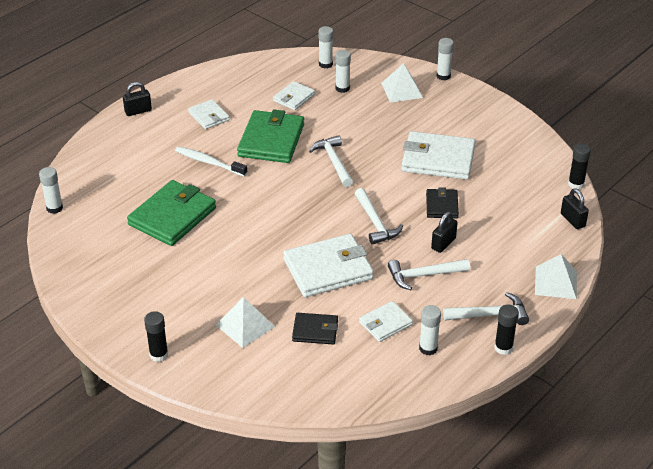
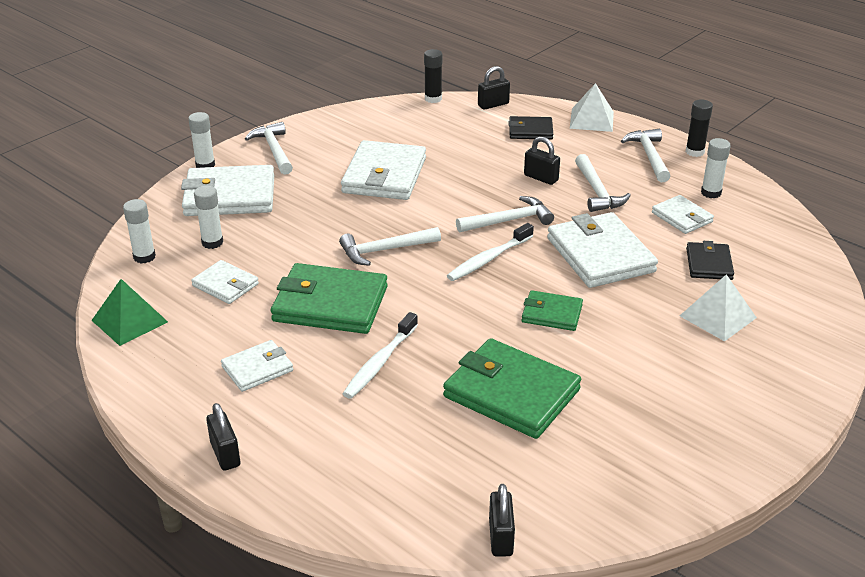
camera: 90 degrees left, 5 degrees down
white glue stick [39,167,63,214] -> black padlock [489,484,515,556]
black glue stick [144,311,168,362] -> none
white pyramid [381,63,423,102] -> white wallet [181,165,274,216]
black wallet [426,187,459,219] -> black wallet moved to [509,116,553,140]
none -> green pyramid [91,279,168,346]
none -> white hammer [245,122,293,175]
none -> white toothbrush [447,223,534,281]
none -> green wallet [522,290,583,331]

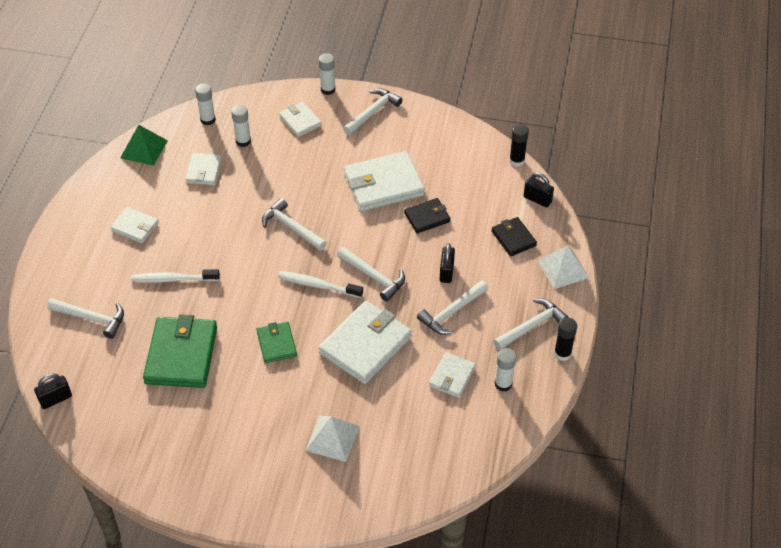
camera: 60 degrees right, 15 degrees up
white wallet [181,165,274,216] -> white wallet [279,102,322,137], size x0.54
black padlock [206,403,240,471] -> none
green wallet [271,263,388,334] -> none
black wallet [686,241,734,280] -> black wallet moved to [404,198,451,233]
none -> white hammer [47,298,124,339]

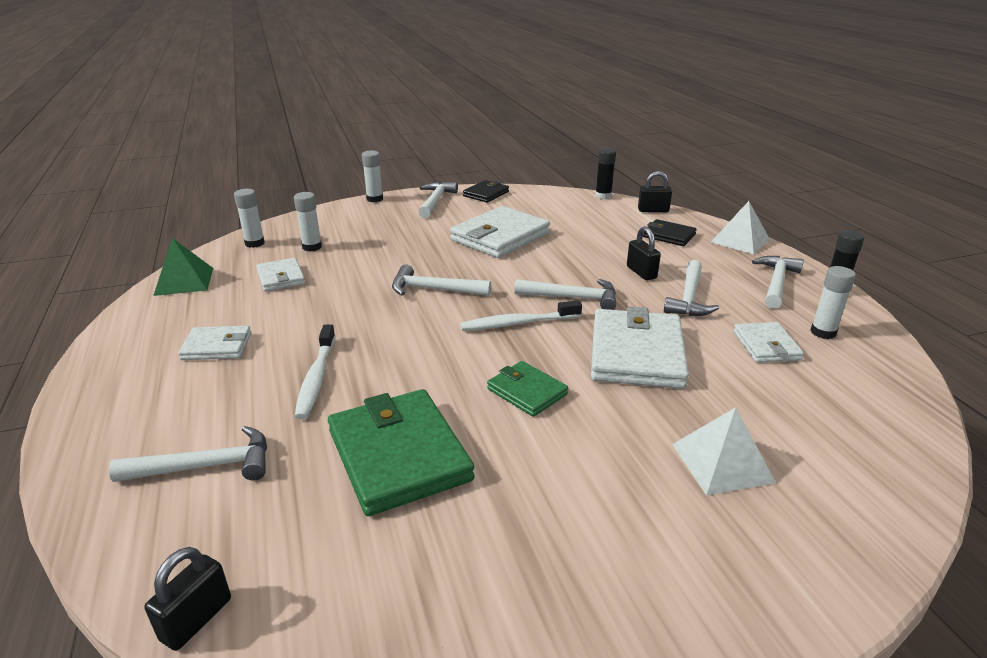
camera: 30 degrees left, 20 degrees down
white toothbrush [131,269,220,283] -> white toothbrush turned 60 degrees counterclockwise [295,325,335,420]
white wallet [279,102,322,137] -> none
black wallet [404,198,451,233] -> black wallet moved to [463,180,509,203]

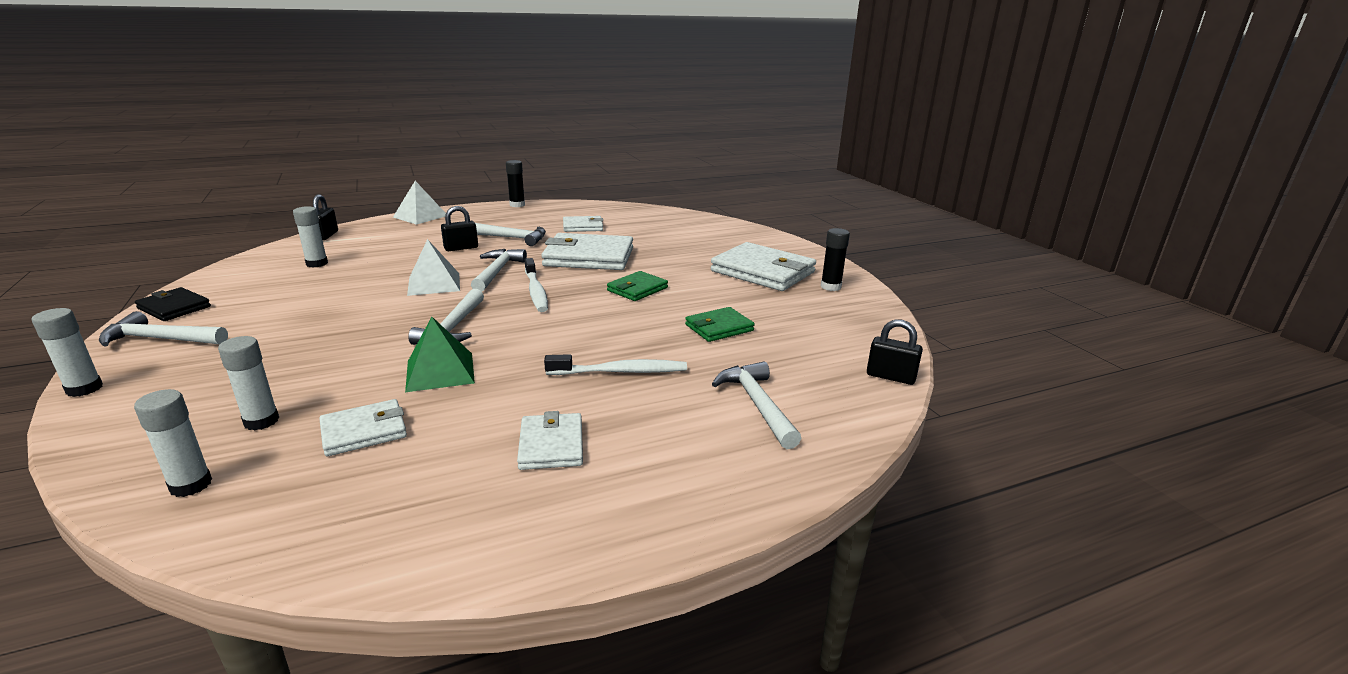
camera: 95 degrees left, 5 degrees down
green pyramid [153,238,213,296] -> green pyramid moved to [405,317,475,392]
green wallet [328,389,475,516] -> green wallet [685,307,755,342], size x0.54
white wallet [450,206,550,258] -> white wallet moved to [711,242,816,291]
black glue stick [595,148,616,199] -> black glue stick moved to [821,228,850,291]
black wallet [643,219,697,246] -> none
white pyramid [672,407,776,496] -> white pyramid moved to [407,239,460,296]
white hammer [752,256,804,309] -> none
white glue stick [810,266,856,339] -> white glue stick moved to [293,206,328,268]

